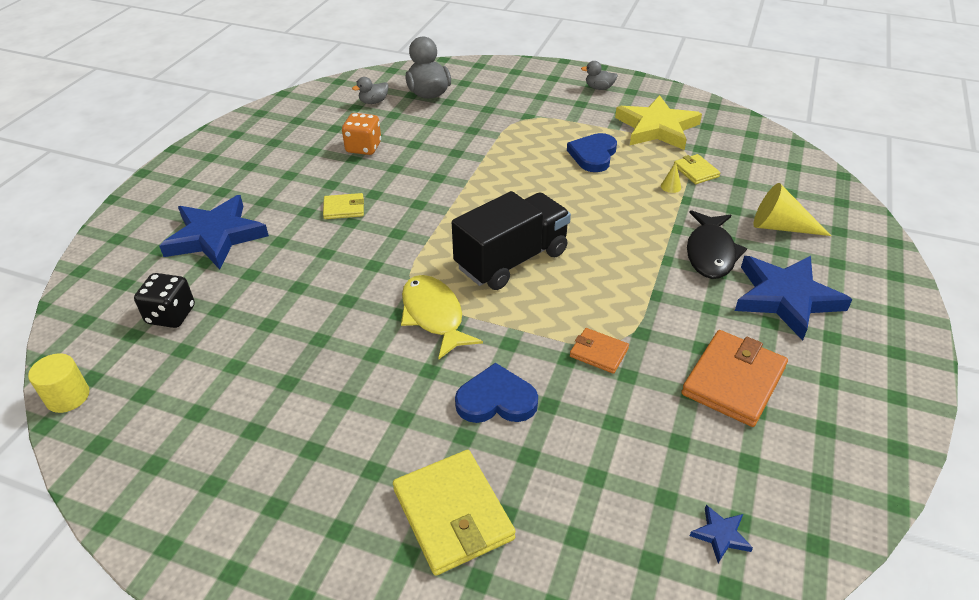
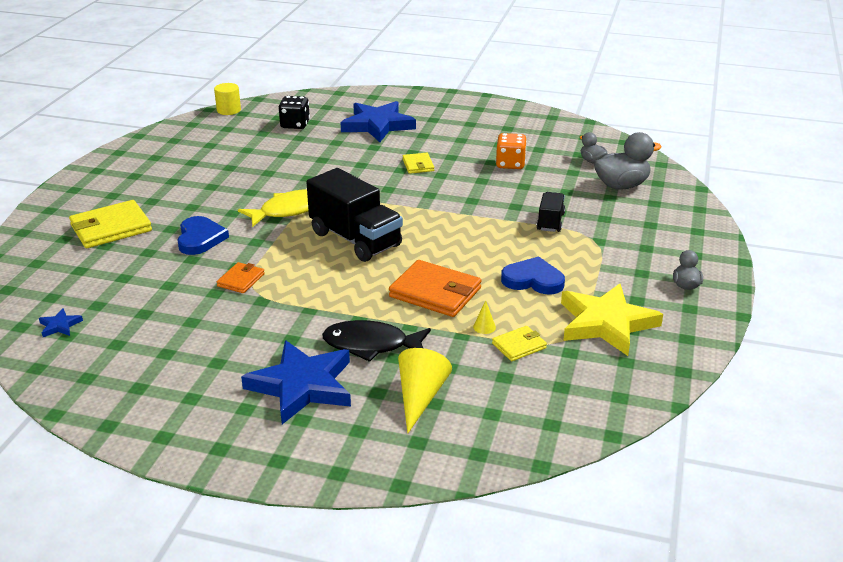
camera: 85 degrees right, 10 degrees down
orange wallet [681,330,788,427] -> orange wallet moved to [389,260,481,317]
none -> black truck [536,192,565,232]

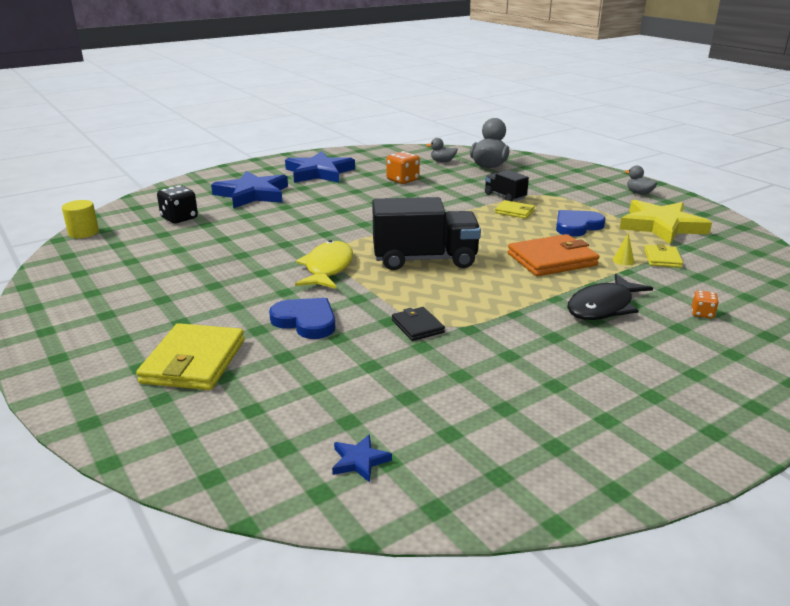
camera: 50 degrees left, 5 degrees down
orange wallet [217,262,265,293] -> black wallet [392,307,445,341]
blue star [241,340,351,424] -> blue star moved to [285,151,355,183]
yellow cone [398,348,452,434] -> orange dice [691,290,719,319]
yellow wallet [403,153,434,174] -> yellow wallet moved to [495,200,535,219]

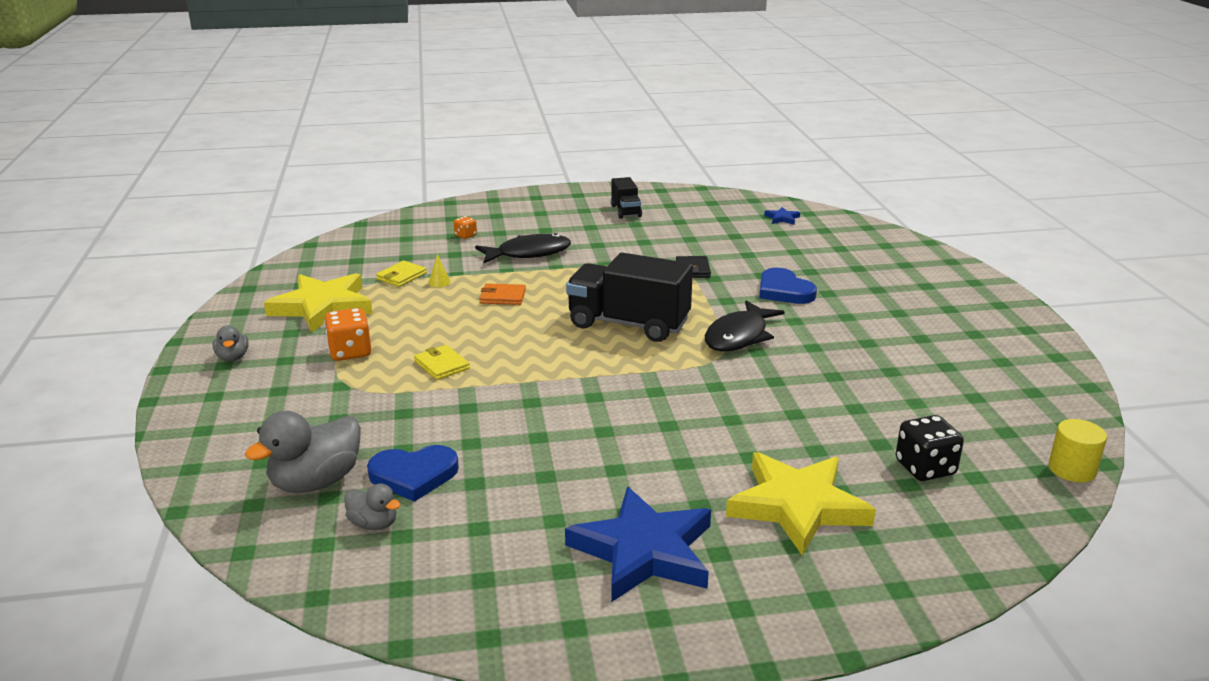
camera: 155 degrees left, 0 degrees up
yellow wallet [136,323,244,390] -> none
blue star [211,171,288,209] -> yellow star [726,452,876,556]
yellow fish [295,240,353,289] -> black fish [705,300,785,352]
orange dice [386,151,420,184] -> orange dice moved to [324,308,371,361]
black truck [485,170,529,201] -> black truck moved to [611,177,642,219]
orange wallet [508,234,599,276] -> orange wallet [480,284,526,305], size x0.54
blue heart [556,210,606,237] -> blue heart moved to [367,445,459,502]

